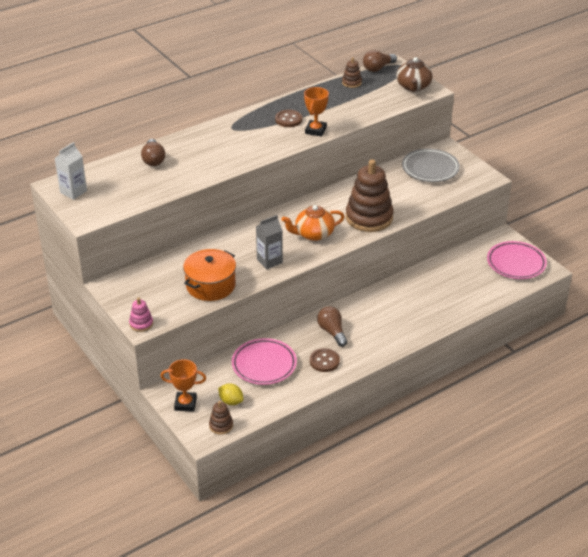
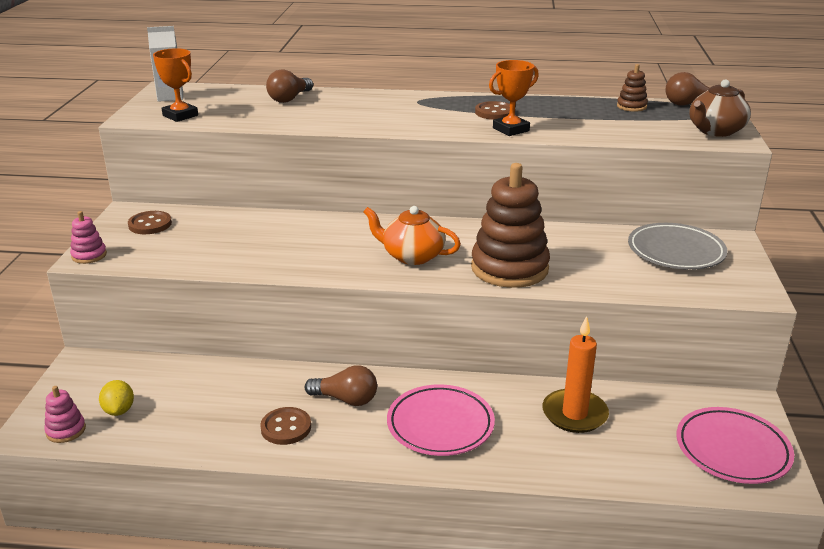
camera: 40 degrees right, 10 degrees down
orange trophy [161,359,206,412] -> orange trophy moved to [153,48,198,122]
orange pot [183,249,236,301] -> none
brown stacking toy [209,401,233,435] -> pink stacking toy [44,386,86,443]
pink plate [232,338,297,385] -> pink plate moved to [387,384,495,456]
grey carton [256,215,283,269] -> none
brown light bulb [317,307,348,347] -> brown light bulb turned 90 degrees clockwise [305,365,377,406]
none -> brown button [128,211,172,234]
none -> orange candle [542,316,609,433]

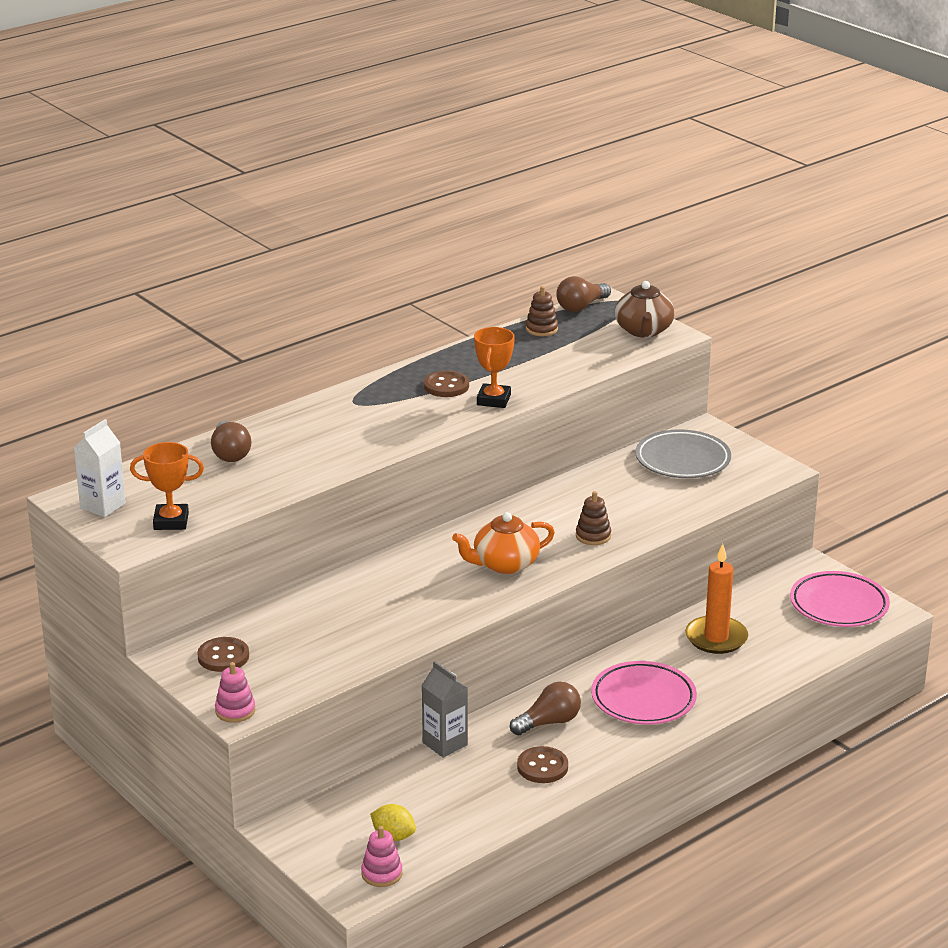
camera: 45 degrees left, 0 degrees up
brown stacking toy [471,163,550,288] -> brown stacking toy [576,491,611,545], size x0.45
none -> grey carton [421,661,468,758]

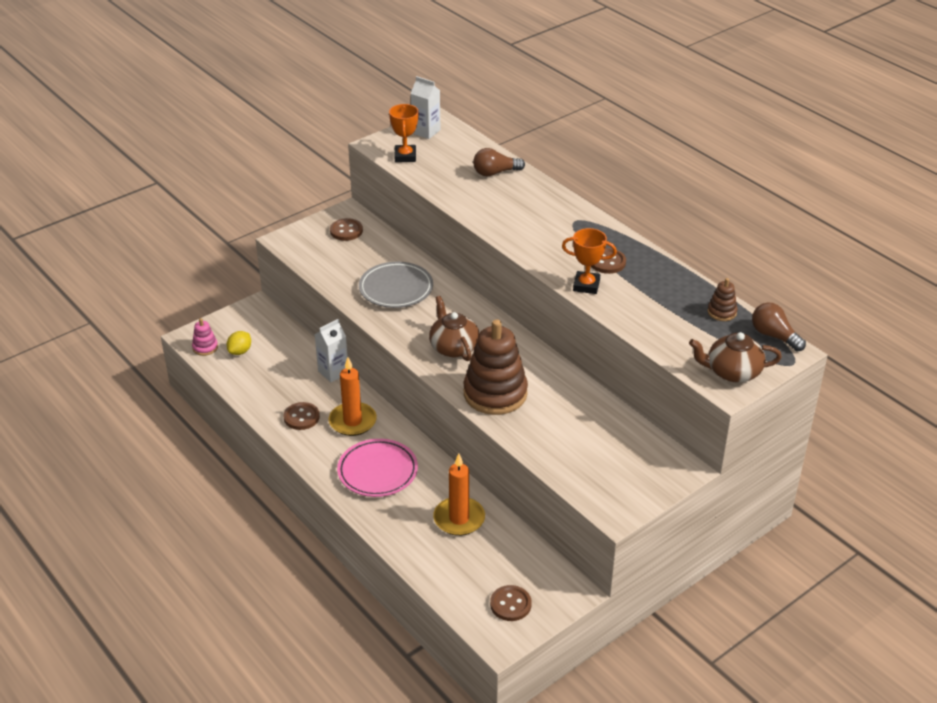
camera: 90 degrees right, 10 degrees up
pink stacking toy [215,662,255,723] -> none
grey carton [421,661,468,758] -> white carton [314,319,348,382]
orange teapot [452,512,555,574] -> brown teapot [429,296,479,361]
brown light bulb [510,682,581,735] -> orange candle [329,357,377,436]
brown stacking toy [576,491,611,545] -> brown stacking toy [464,319,528,415], size x2.24
grey plate [635,429,731,478] -> grey plate moved to [359,262,433,308]
pink plate [790,571,890,627] -> brown button [490,585,532,621]

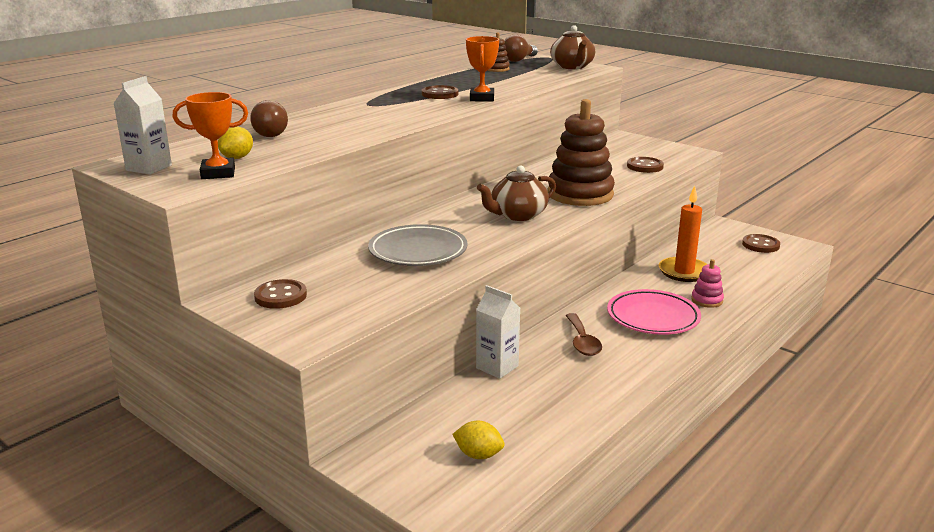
camera: 100 degrees left, 15 degrees down
pink stacking toy [192,318,218,356] -> pink stacking toy moved to [691,259,724,308]
brown button [284,402,320,430] -> brown button moved to [627,157,664,173]
orange candle [329,357,377,436] -> brown spoon [565,313,602,356]
none -> yellow lemon [218,127,253,159]

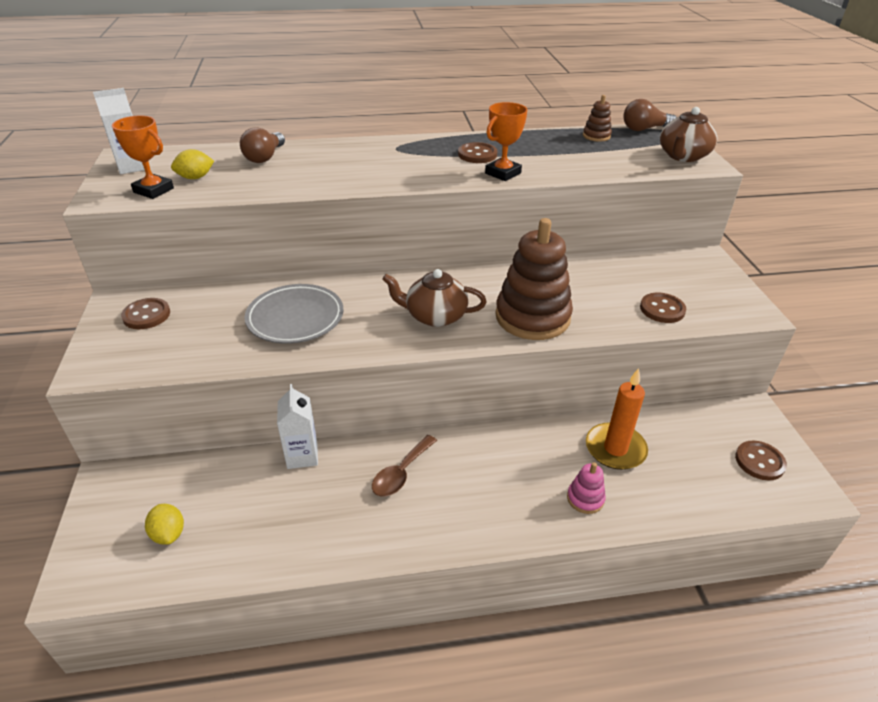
camera: 40 degrees right, 15 degrees up
pink plate [607,289,701,335] -> none

